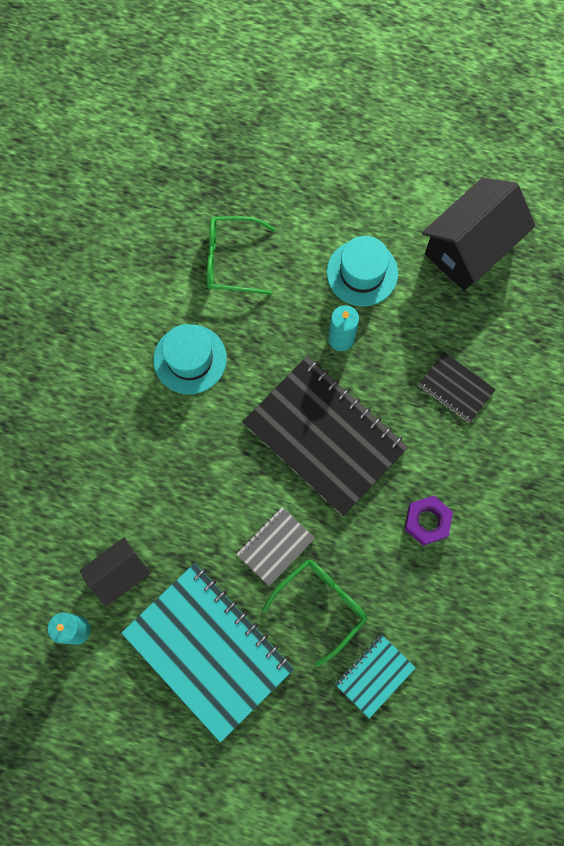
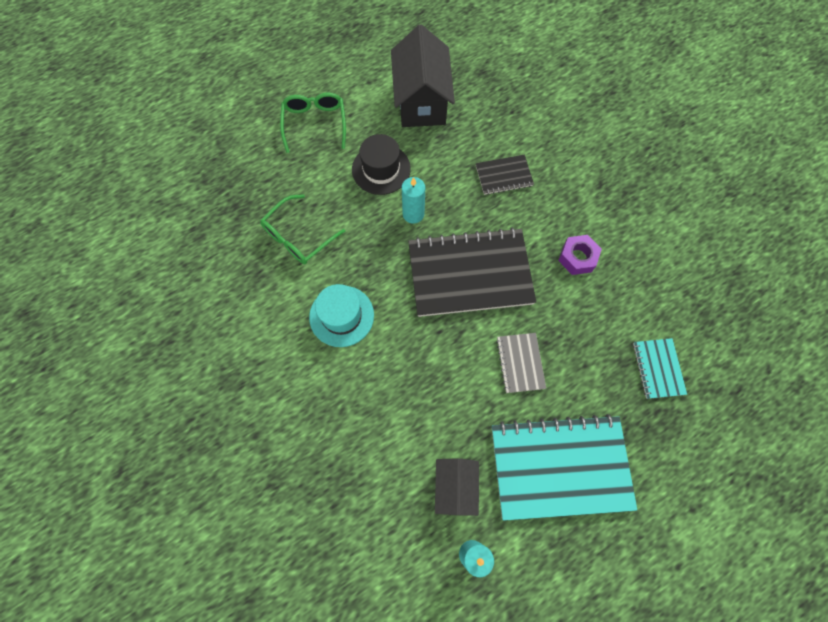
camera: 50 degrees left, 5 degrees down
green glasses [262,559,368,667] -> green glasses moved to [280,93,346,153]
turquoise hat [327,236,398,306] -> black hat [352,134,411,195]

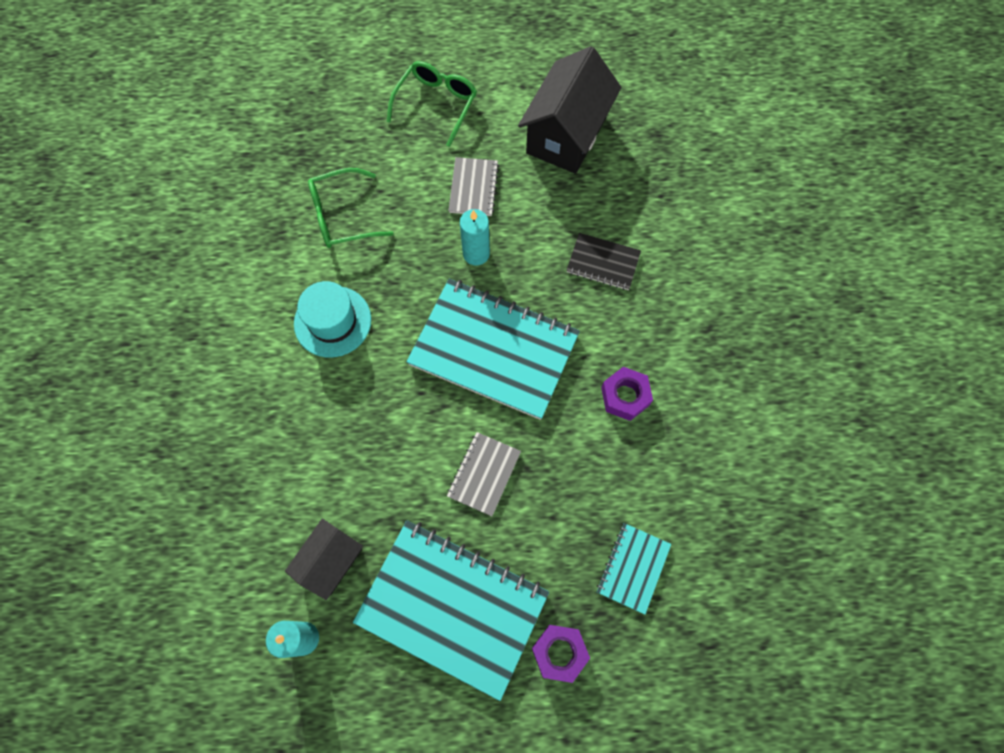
camera: 30 degrees right, 0 degrees up
black hat [352,134,411,195] -> grey notebook [449,157,499,216]
black notebook [408,227,536,317] -> turquoise notebook [407,279,580,420]
none -> purple nut [532,625,590,683]

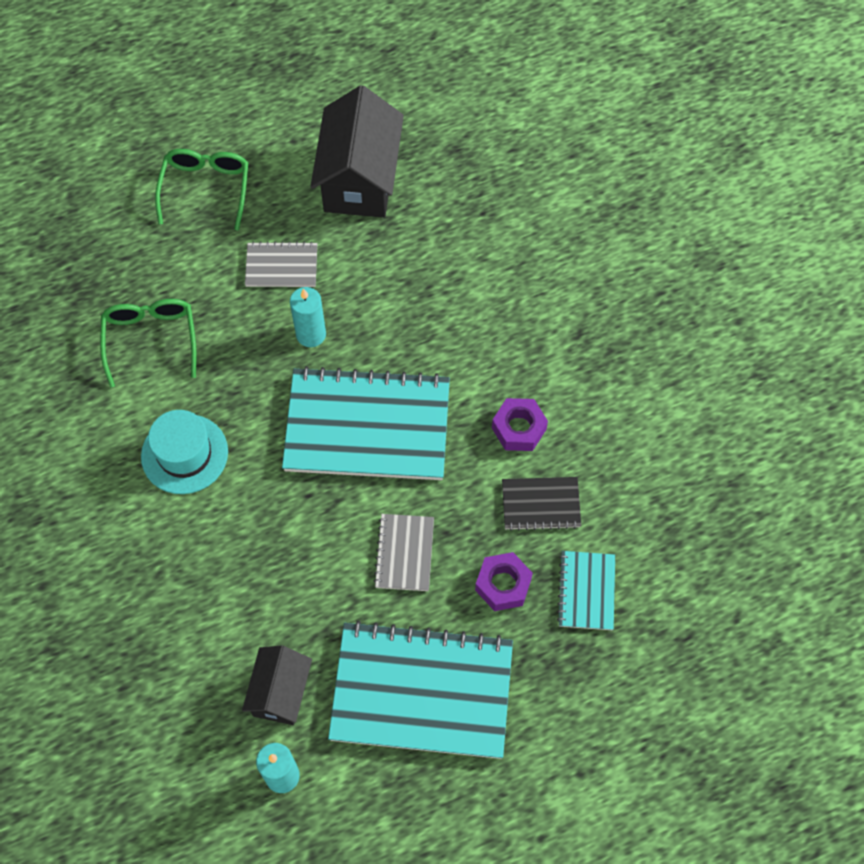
camera: 20 degrees left, 5 degrees down
green glasses [308,168,394,248] -> green glasses turned 120 degrees clockwise [100,299,197,388]
grey notebook [449,157,499,216] -> grey notebook turned 75 degrees counterclockwise [245,241,317,287]
purple nut [532,625,590,683] -> purple nut moved to [475,552,533,611]
black notebook [567,233,641,290] -> black notebook moved to [502,477,581,531]

